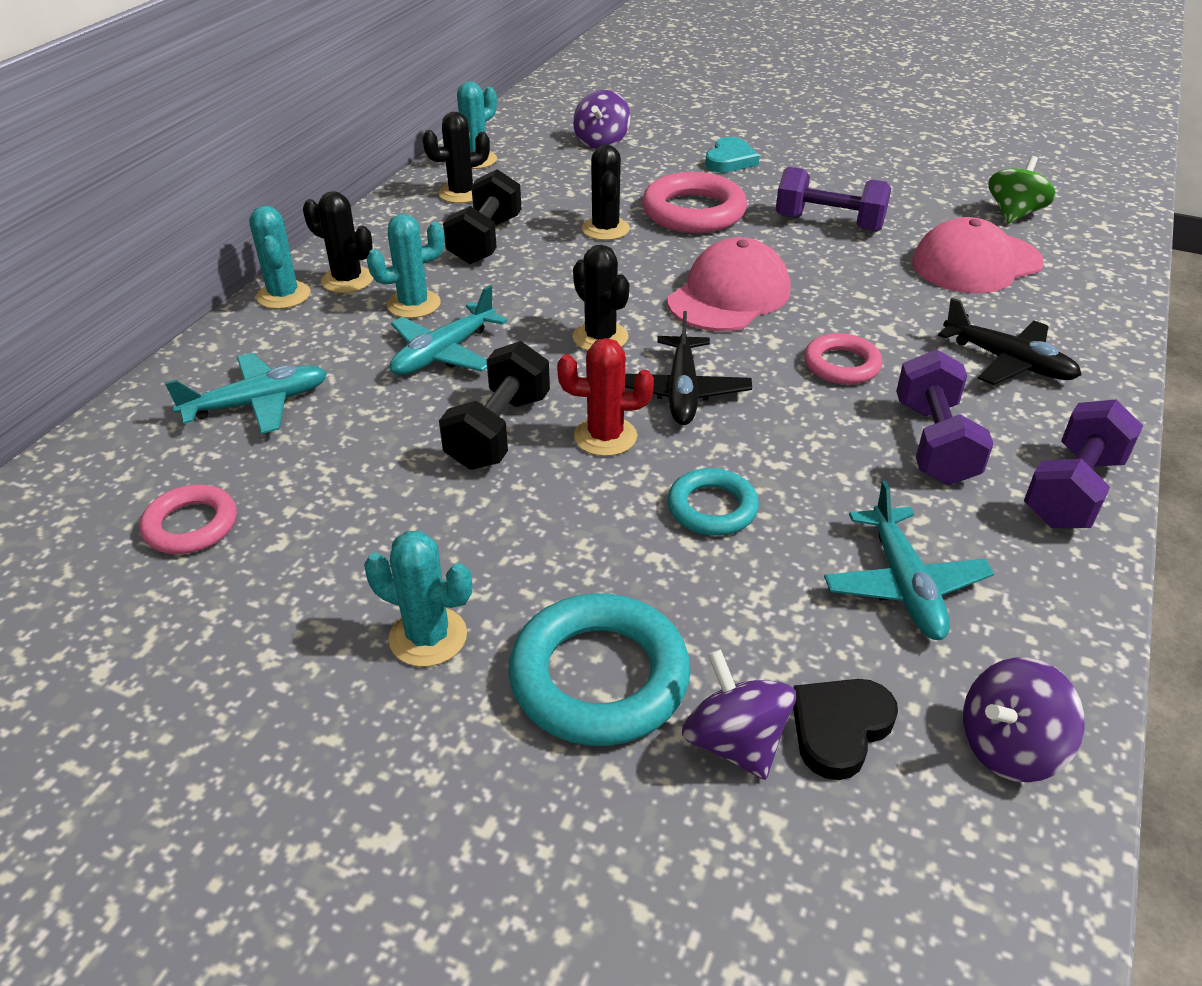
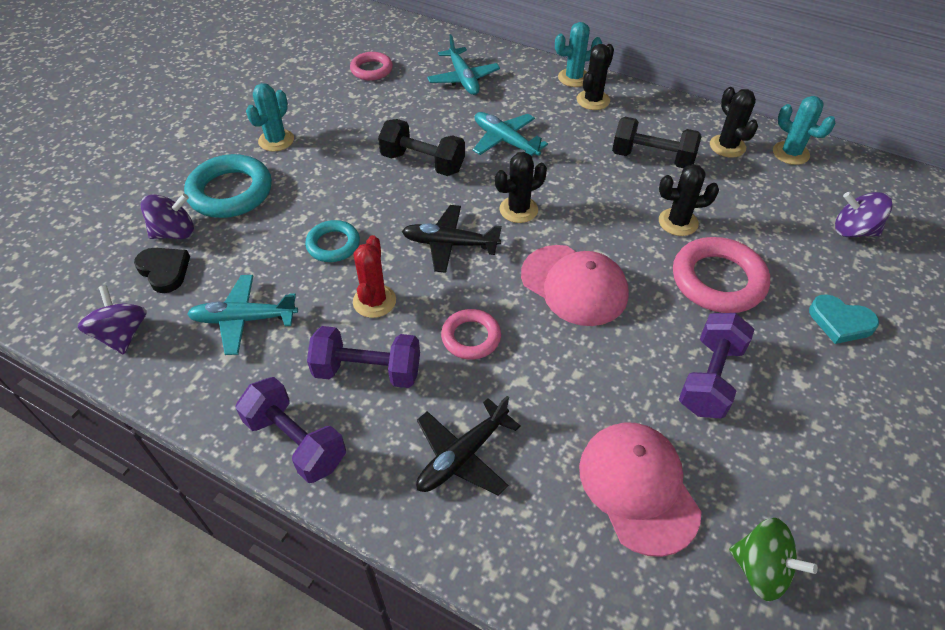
camera: 95 degrees right, 10 degrees up
turquoise cactus [367,214,445,318] -> none
red cactus [557,338,654,456] -> red cactus moved to [353,235,396,318]

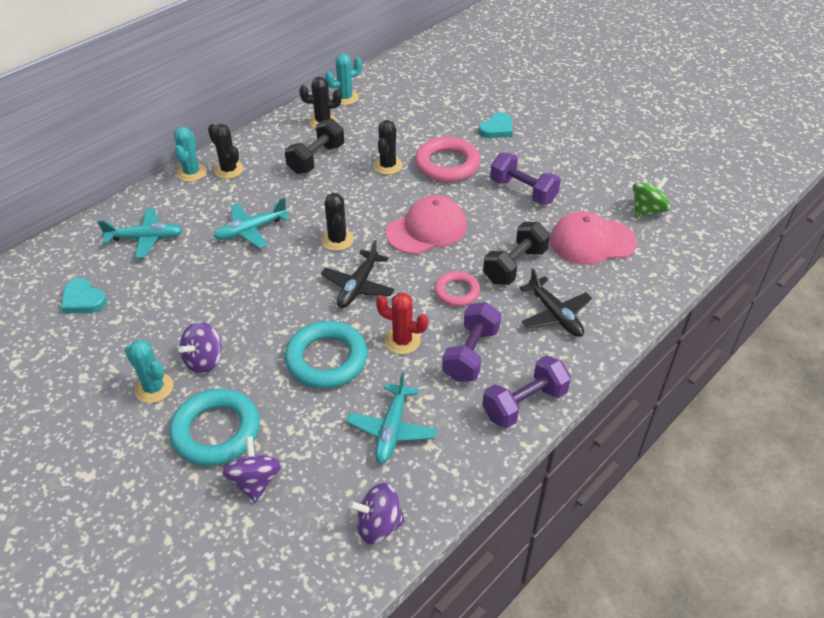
camera: 75 degrees left, 5 degrees down
black heart [134,248,190,293] -> none
turquoise ring [305,220,360,262] -> turquoise ring [284,321,368,389], size x1.68
pink ring [350,52,393,81] -> turquoise heart [61,278,107,314]
black dumbbell [378,119,465,176] -> black dumbbell moved to [483,222,550,285]
purple spinning top [835,192,893,238] -> purple spinning top moved to [178,322,222,374]

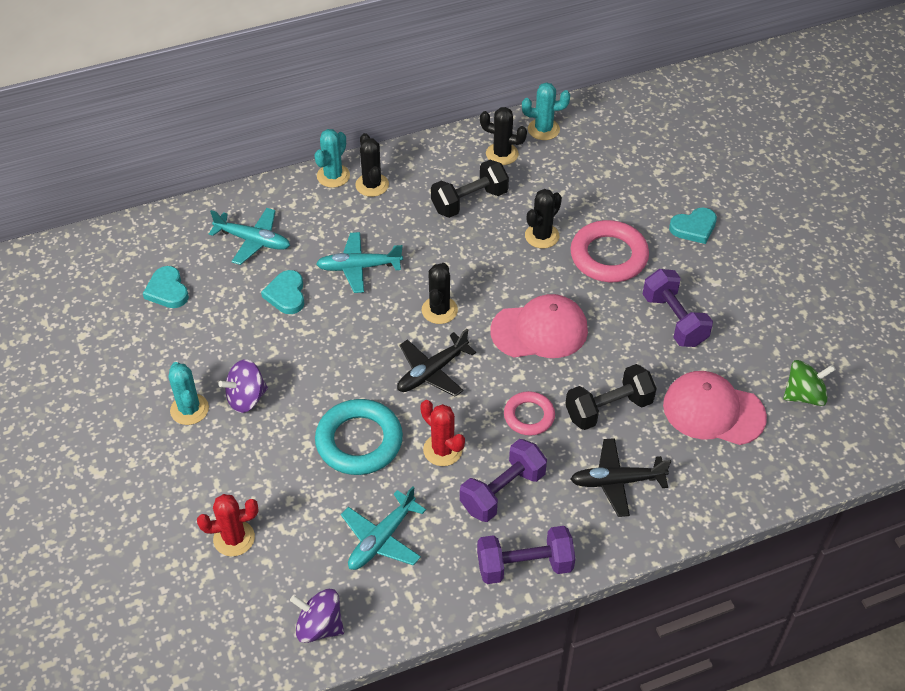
camera: 25 degrees right, 5 degrees up
turquoise ring [169,389,260,466] -> none
purple spinning top [222,436,282,503] -> red cactus [197,494,258,556]
black plane [520,268,592,337] -> black plane turned 90 degrees clockwise [570,438,671,517]
none -> turquoise heart [261,270,304,314]

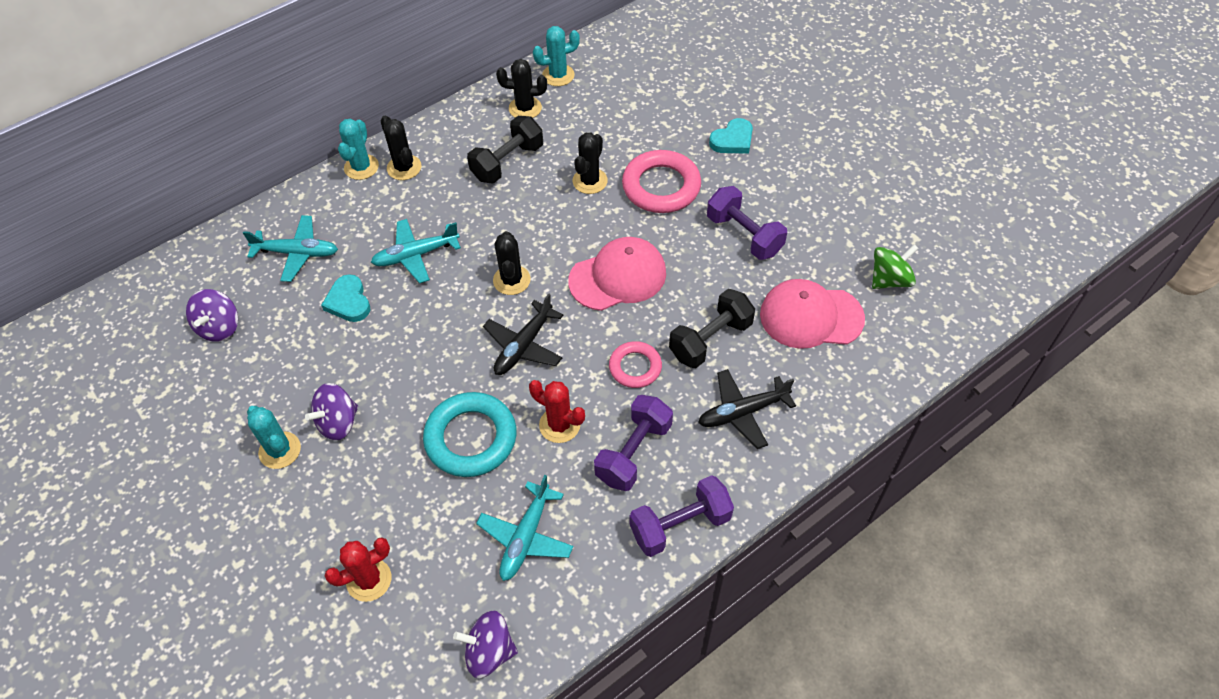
camera: 15 degrees left, 5 degrees up
turquoise heart [143,266,189,308] -> purple spinning top [186,289,238,342]

